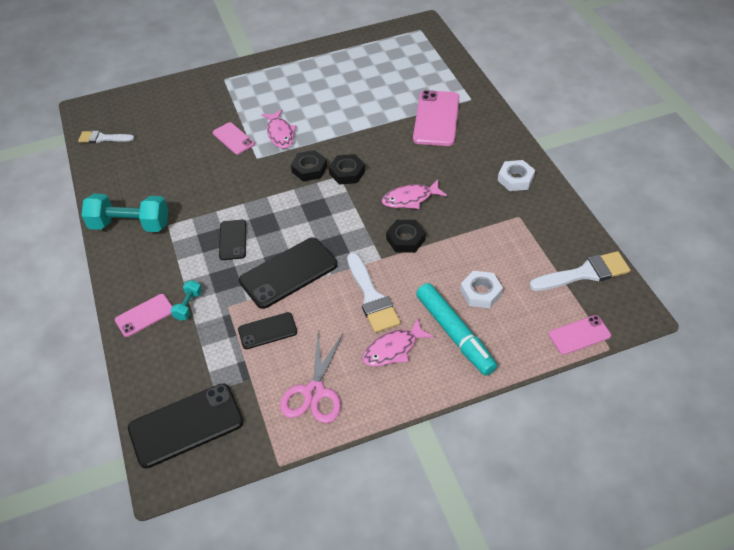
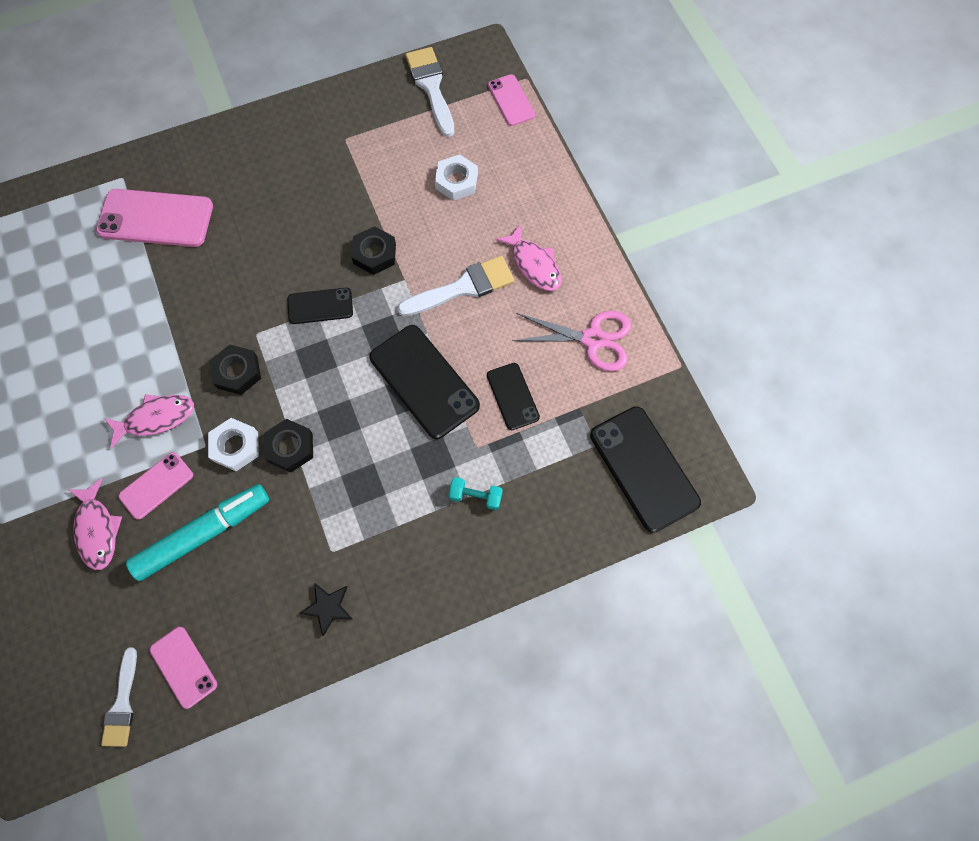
camera: 95 degrees left, 20 degrees up
turquoise dumbbell [81,194,168,232] -> black star [300,583,352,636]
pink phone [115,294,173,337] -> pink phone moved to [150,627,217,709]
black phone [219,219,246,260] -> black phone moved to [287,288,353,324]
black nut [329,154,365,185] -> black nut moved to [264,419,313,472]
pink fish [382,180,447,209] -> pink fish moved to [68,478,122,570]
turquoise marker [416,283,497,376] -> turquoise marker moved to [126,484,269,581]
white nut [498,160,535,191] -> white nut moved to [208,418,259,471]

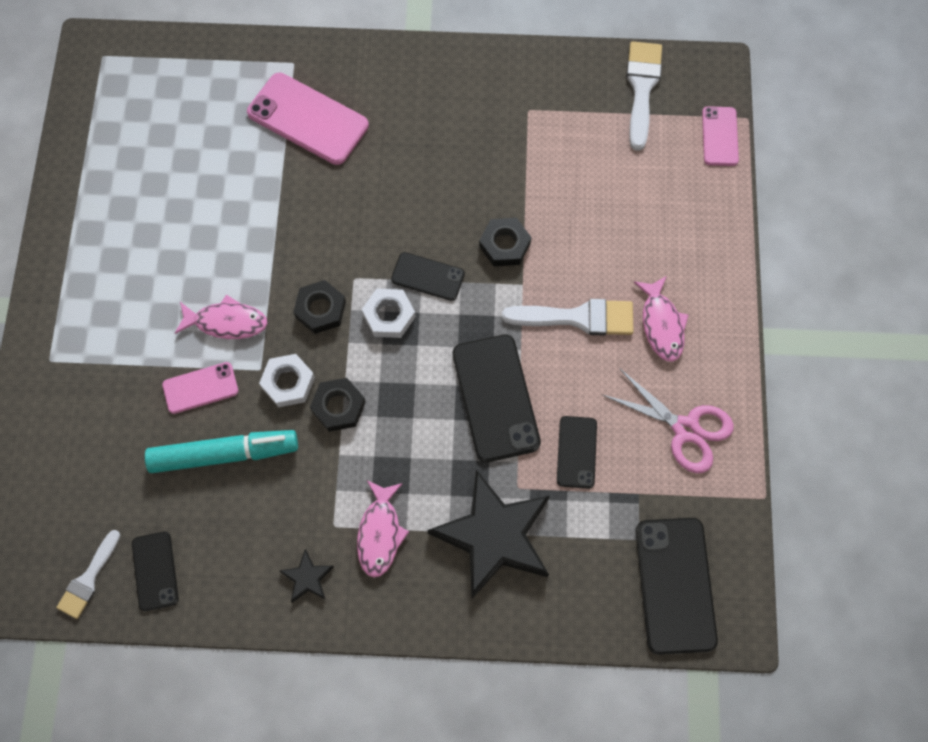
camera: 25 degrees right, 0 degrees up
pink fish [68,478,122,570] -> pink fish moved to [357,480,409,577]
pink phone [150,627,217,709] -> black phone [132,531,179,611]
white nut [435,154,478,201] -> white nut moved to [362,289,416,338]
turquoise dumbbell [448,477,503,510] -> black star [427,470,550,598]

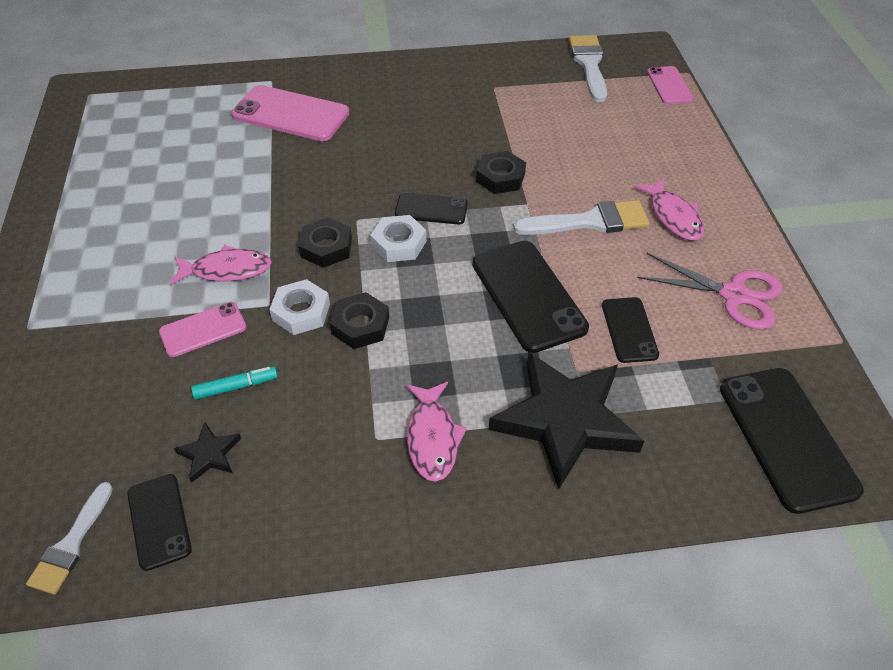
camera: 10 degrees left, 20 degrees down
turquoise marker [145,430,298,473] -> turquoise marker [191,366,278,400], size x0.48
black star [280,549,334,603] -> black star moved to [174,423,241,483]

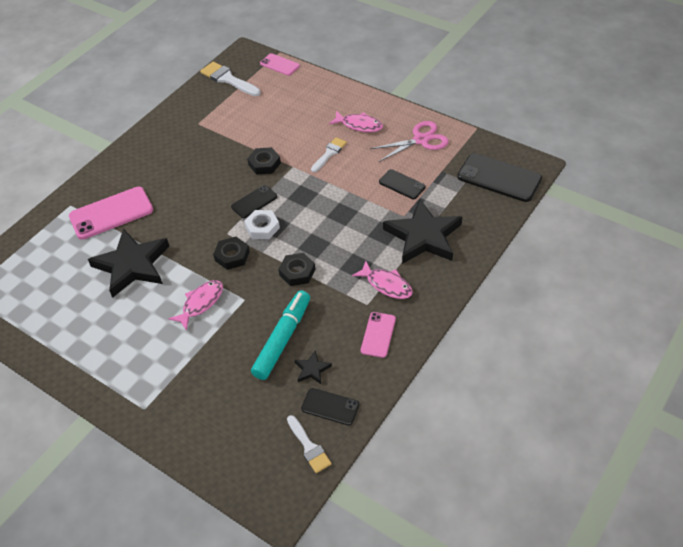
camera: 45 degrees left, 0 degrees up
pink phone [159,302,246,357] -> pink phone moved to [361,312,396,358]
turquoise marker [191,366,278,400] -> turquoise marker [251,290,310,380], size x2.07
white nut [269,279,330,335] -> none
black phone [472,241,589,353] -> none
white brush [513,200,650,235] -> white brush [311,137,347,172], size x0.65
none -> black star [88,229,169,298]

